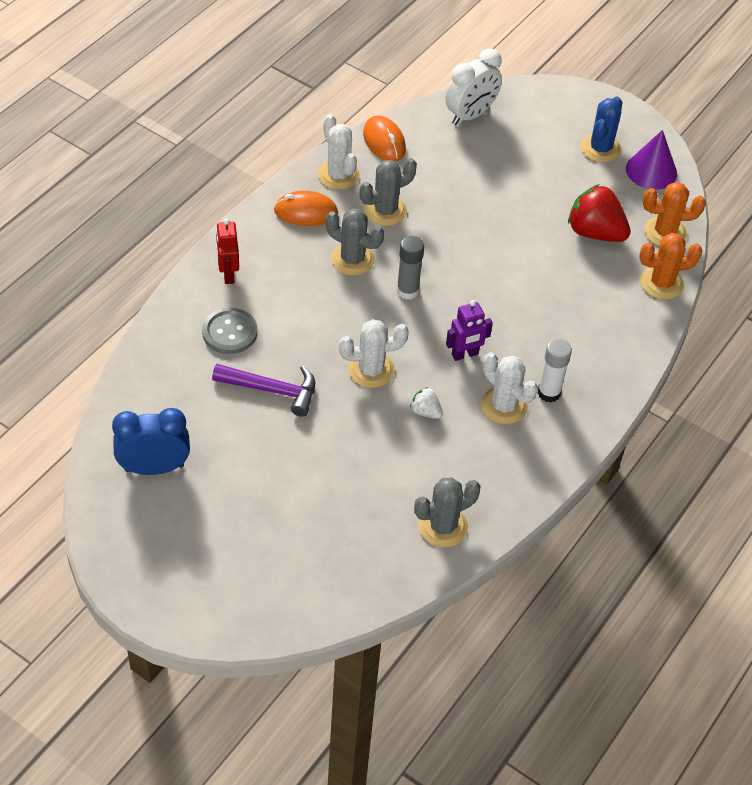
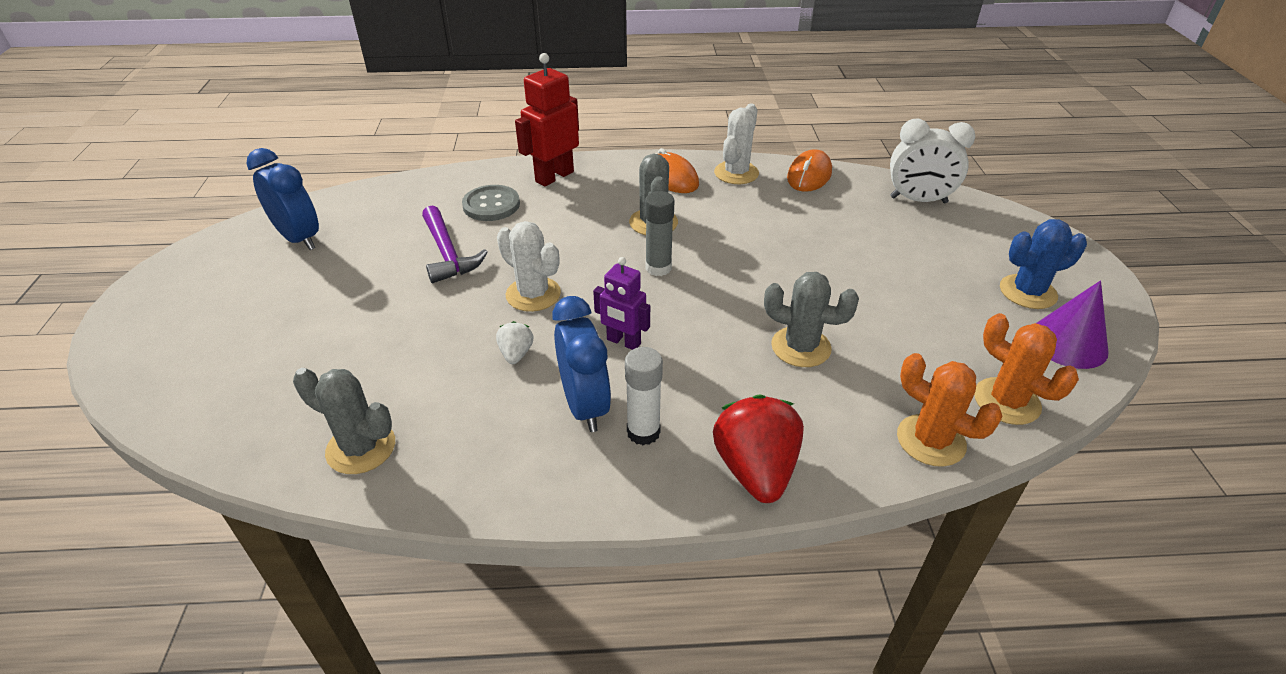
camera: 55 degrees right, 10 degrees down
red robot [216,219,239,284] -> red robot [515,53,579,187], size x1.57
grey cactus [359,158,417,226] -> grey cactus moved to [764,272,859,367]
white cactus [481,352,538,424] -> blue clock [553,296,611,432]
red strawberry [568,184,631,242] -> red strawberry moved to [713,394,804,503]

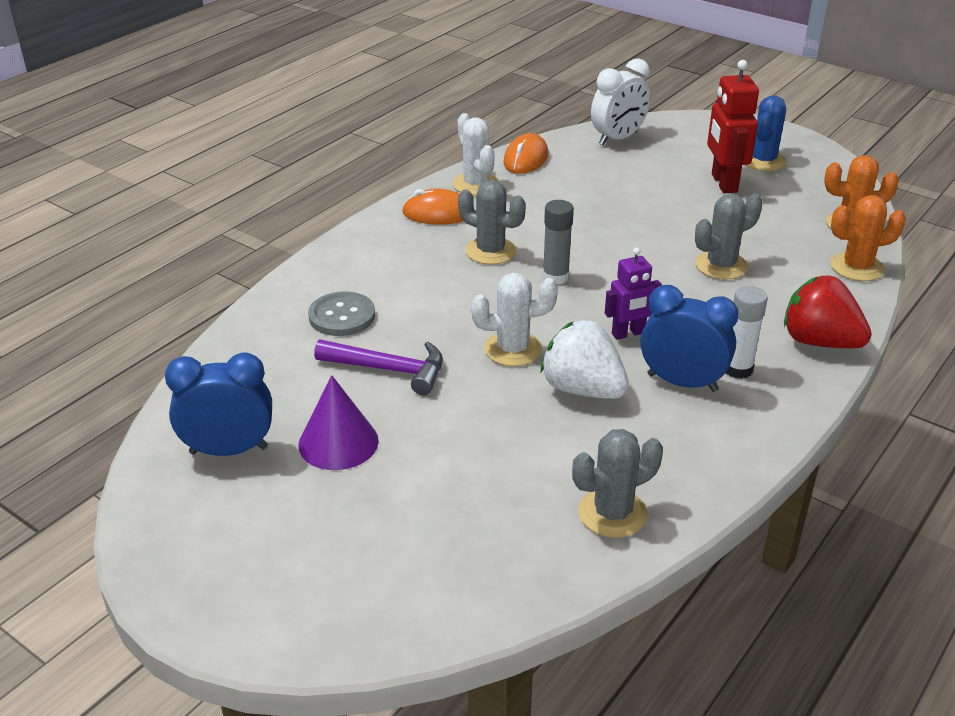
camera: 50 degrees left, 5 degrees down
white strawberry [496,321,533,364] -> white strawberry [541,320,629,399], size x2.06
red robot [515,53,579,187] -> red robot moved to [707,60,759,193]
orange mouse [787,149,832,192] -> orange mouse turned 45 degrees clockwise [503,133,548,174]
purple cone [1036,280,1109,369] -> purple cone moved to [298,375,379,470]

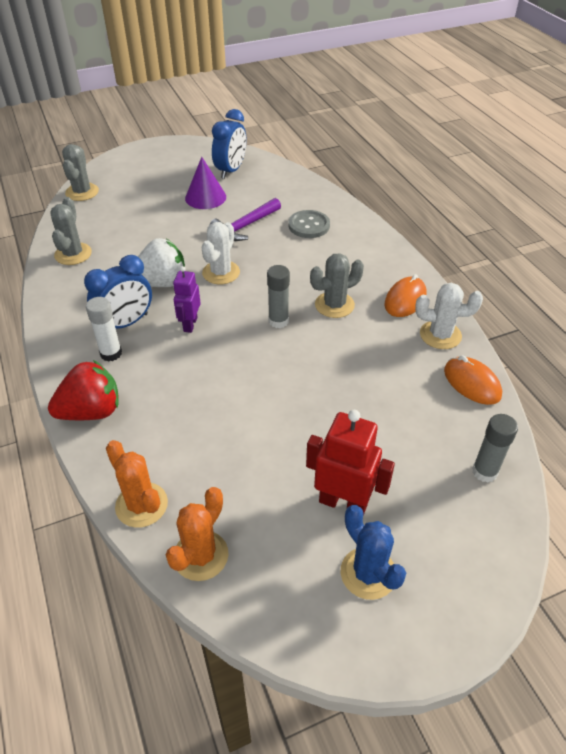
camera: 120 degrees right, 10 degrees up
white clock [591,58,651,145] -> grey glue stick [472,414,518,483]
grey cactus [695,194,763,280] -> grey cactus moved to [62,144,99,201]
orange cactus [831,195,906,281] -> orange cactus turned 60 degrees counterclockwise [106,440,168,528]

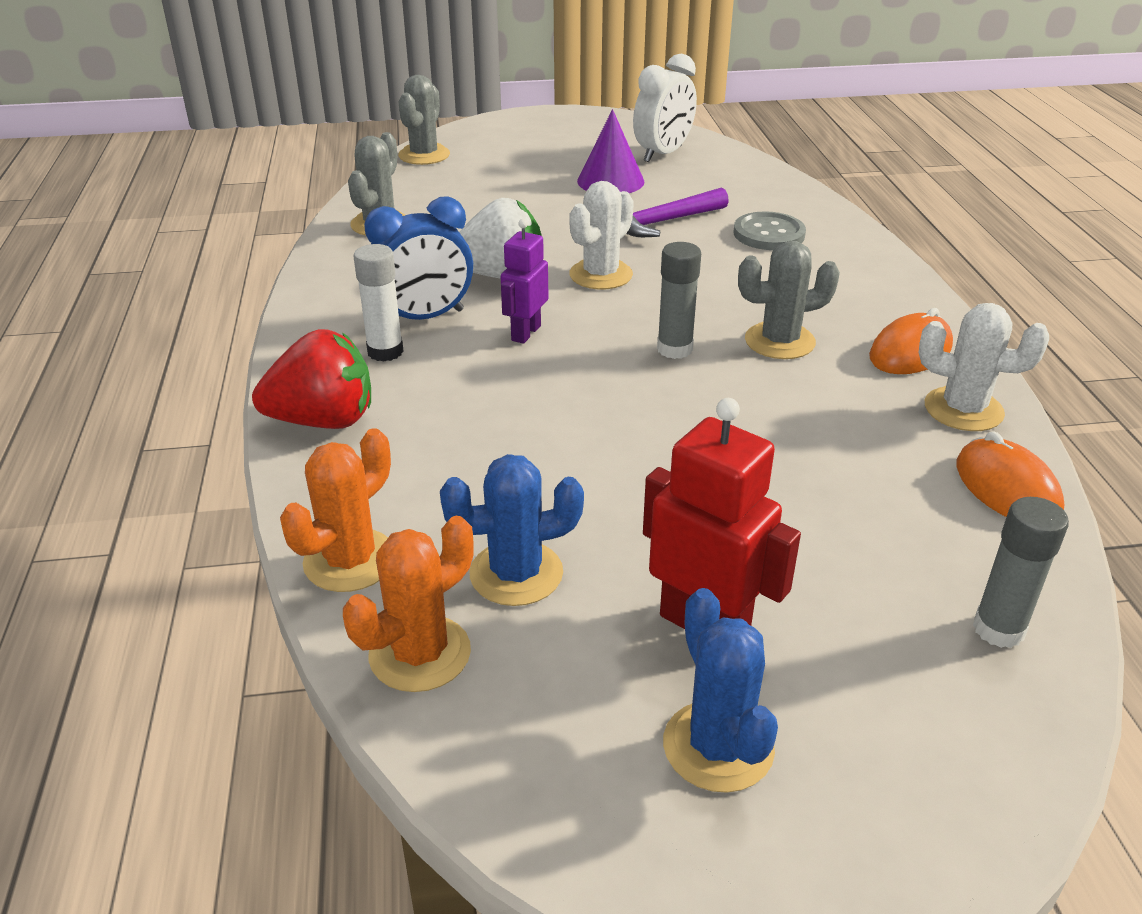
camera: 15 degrees right, 10 degrees down
orange cactus [106,440,168,528] -> orange cactus turned 60 degrees clockwise [280,428,391,592]
blue clock [212,109,246,179] -> white clock [633,54,697,162]
none -> blue cactus [440,454,584,606]

